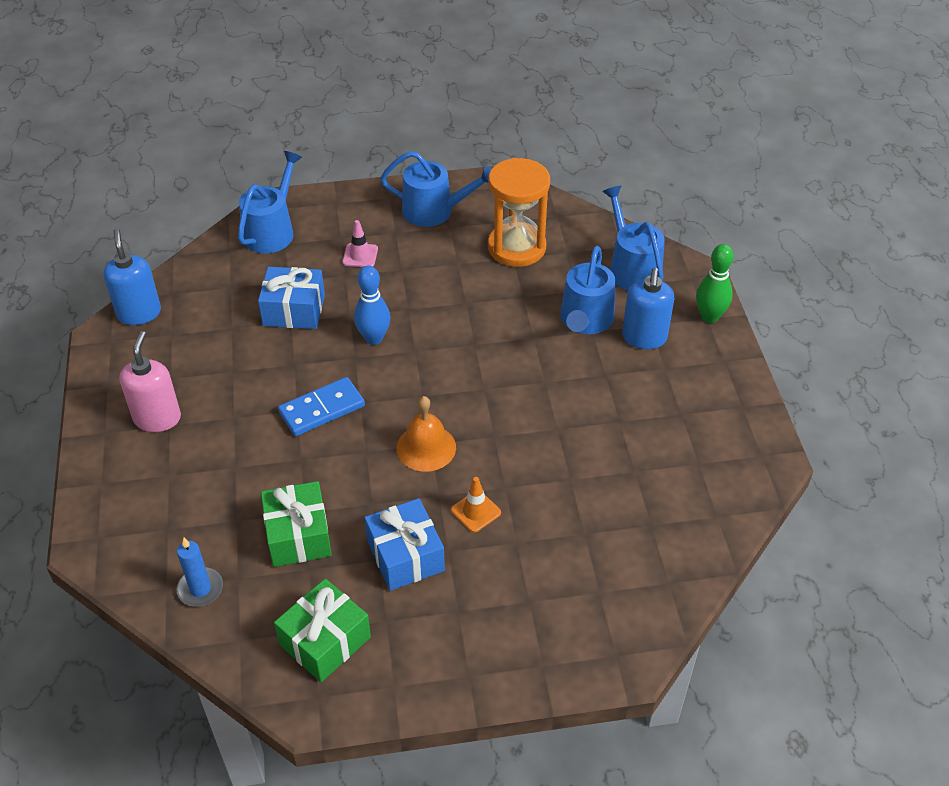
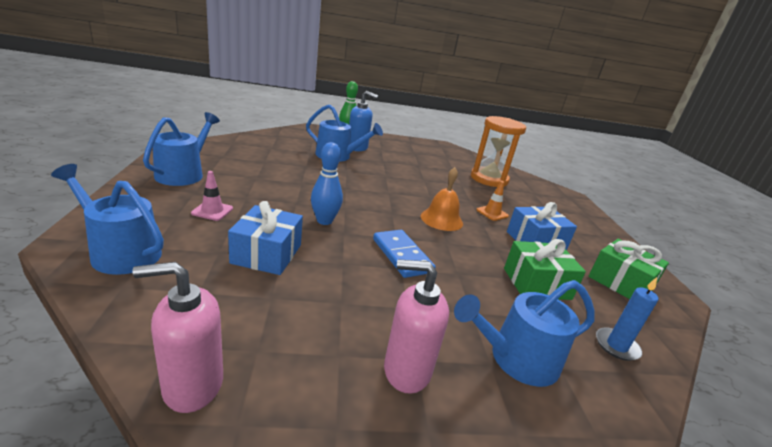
camera: 90 degrees left, 20 degrees down
blue soap dispenser [103,229,161,325] -> pink soap dispenser [132,262,223,413]
orange hourglass [488,158,550,267] -> orange hourglass moved to [471,116,526,187]
blue watering can [602,185,665,290] -> blue watering can moved to [454,280,594,387]

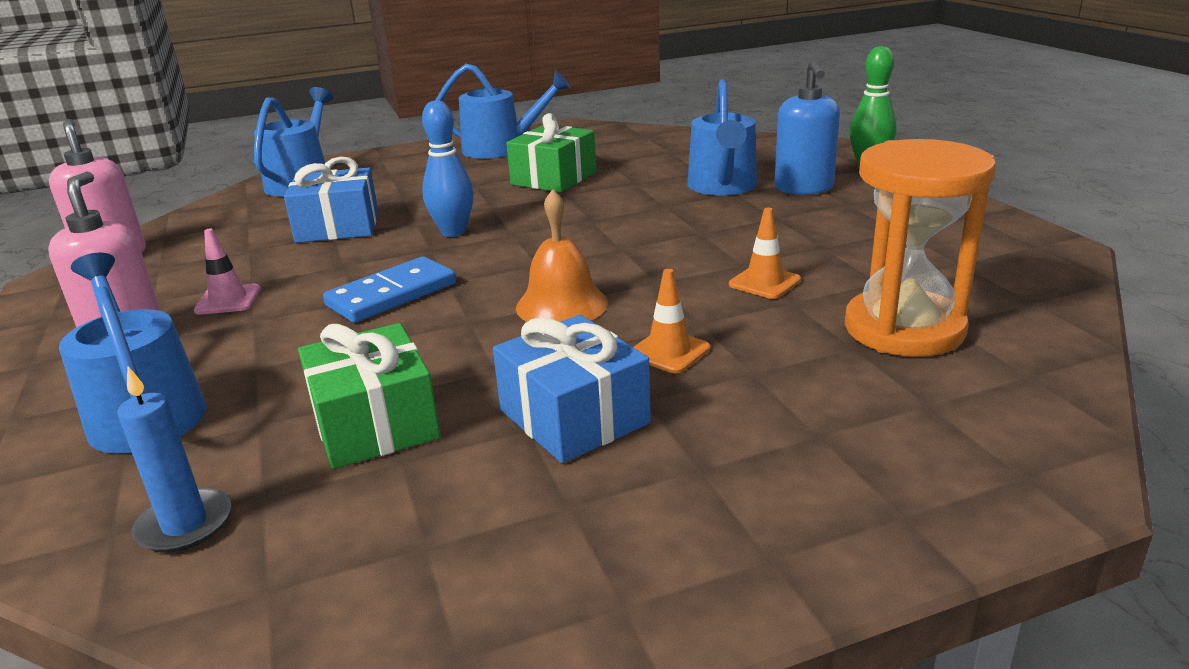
camera: 80 degrees right, 0 degrees up
pink traffic cone [191,171,233,221] -> pink traffic cone moved to [194,228,261,315]
green gift [589,239,669,299] -> green gift moved to [506,113,596,192]
none -> orange traffic cone [729,208,801,299]

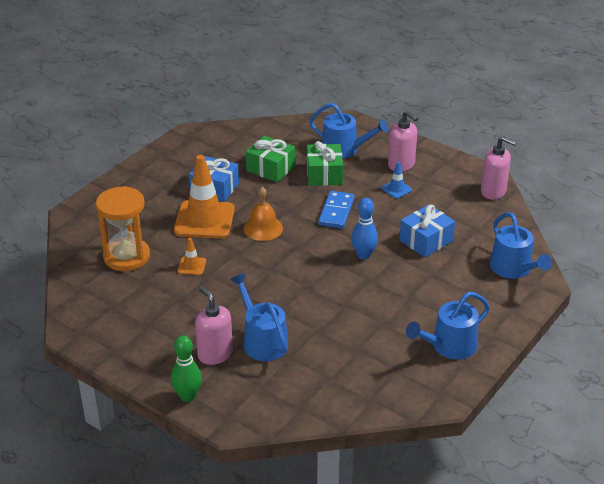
camera: 145 degrees right, 10 degrees up
blue candle [117,367,231,553] -> none
pink traffic cone [194,228,261,315] -> blue traffic cone [382,162,412,199]
green gift [506,113,596,192] -> green gift moved to [307,141,343,186]
orange traffic cone [633,269,710,373] -> orange traffic cone [174,155,235,239], size x2.27
blue soap dispenser [775,60,840,195] -> pink soap dispenser [195,286,233,365]

